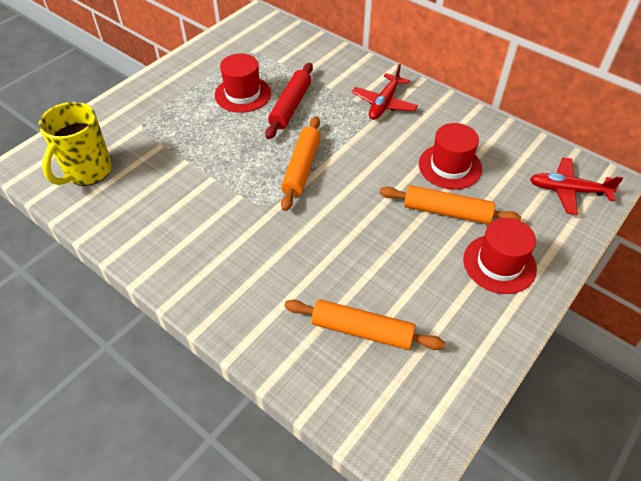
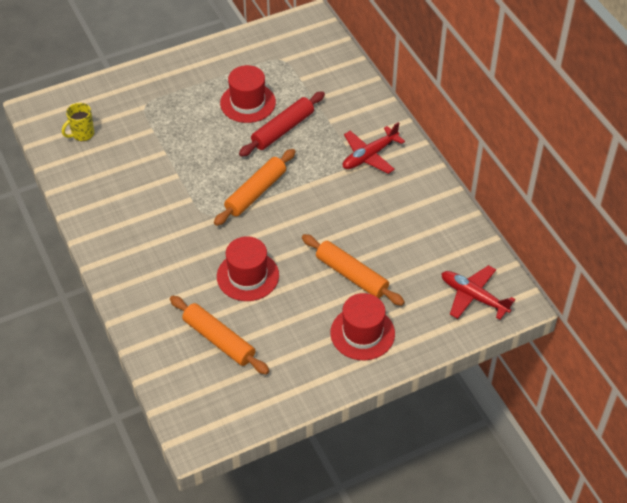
camera: 25 degrees right, 0 degrees up
yellow mug [39,102,112,186] -> yellow mug [62,103,94,141], size x0.54
red hat [419,123,482,190] -> red hat moved to [217,236,279,301]

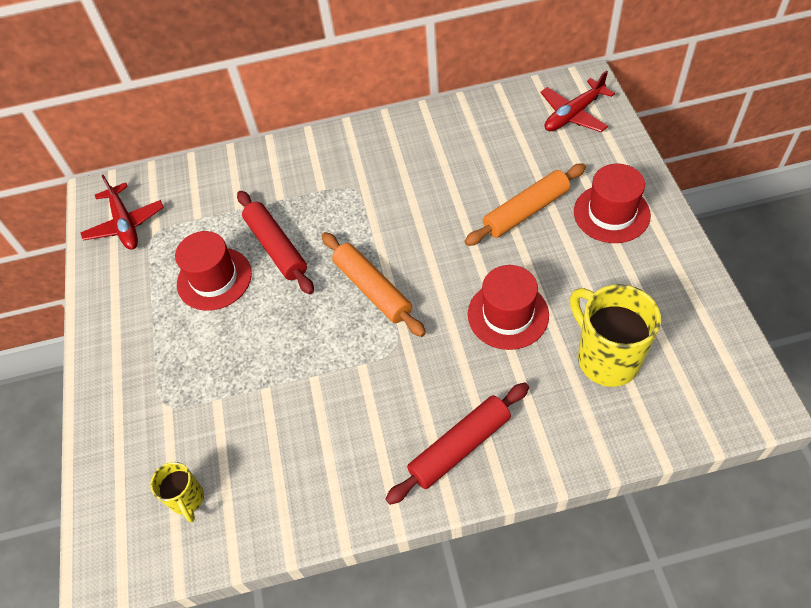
camera: 70 degrees left, 5 degrees up
orange rolling pin [170,296,269,375] -> yellow mug [570,284,661,387]
red plane [343,122,405,174] -> red plane moved to [80,175,164,250]
none -> red rolling pin [386,383,529,505]

